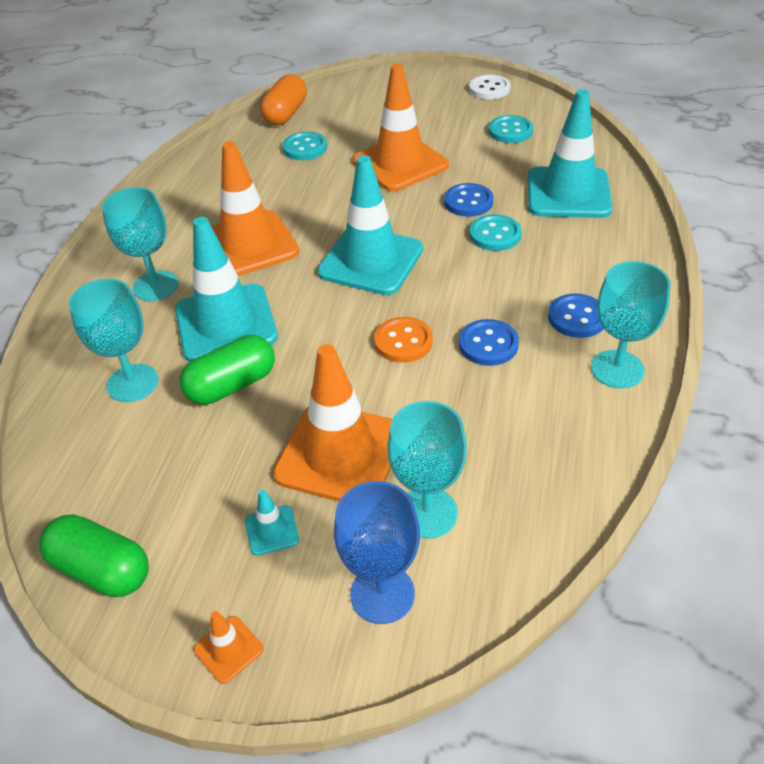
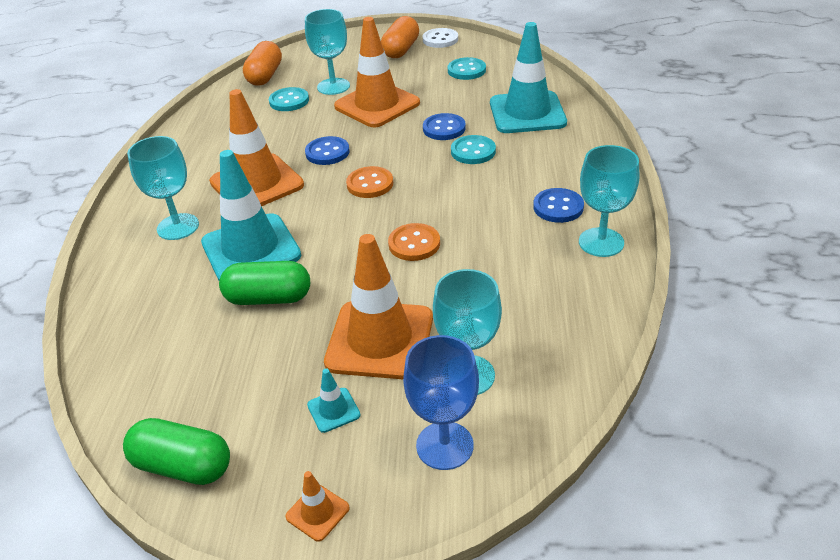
camera: 10 degrees left, 5 degrees down
turquoise goblet [69,279,159,402] -> turquoise goblet moved to [305,9,350,95]
green capsule [180,335,275,405] -> green capsule turned 45 degrees clockwise [219,261,310,305]
turquoise traffic cone [317,155,423,295] -> orange button [346,166,393,198]
blue button [459,319,519,366] -> blue button moved to [305,136,350,165]
none -> orange capsule [381,16,419,58]

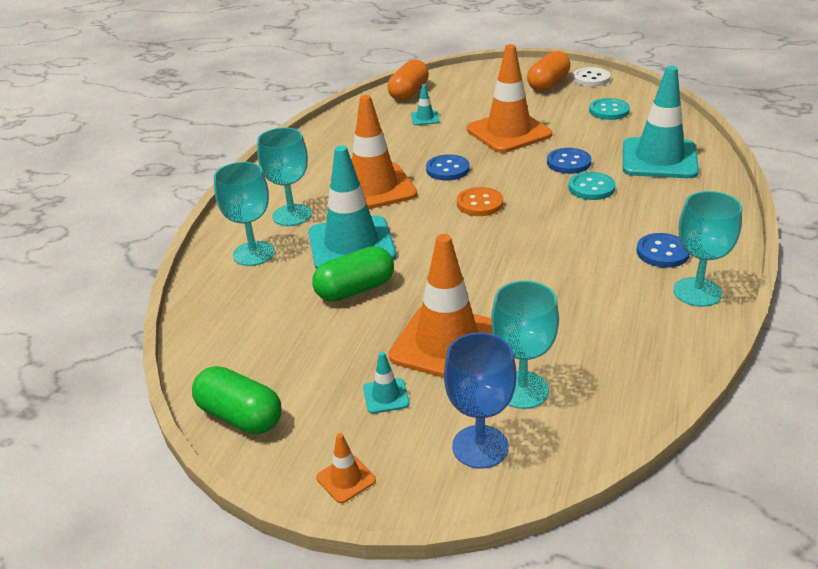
camera: 15 degrees right, 5 degrees down
green capsule [219,261,310,305] -> green capsule turned 45 degrees counterclockwise [312,246,394,302]
turquoise button [269,87,309,111] -> turquoise traffic cone [411,84,439,125]
turquoise goblet [305,9,350,95] -> turquoise goblet moved to [214,162,275,266]
orange button [388,223,440,261] -> none

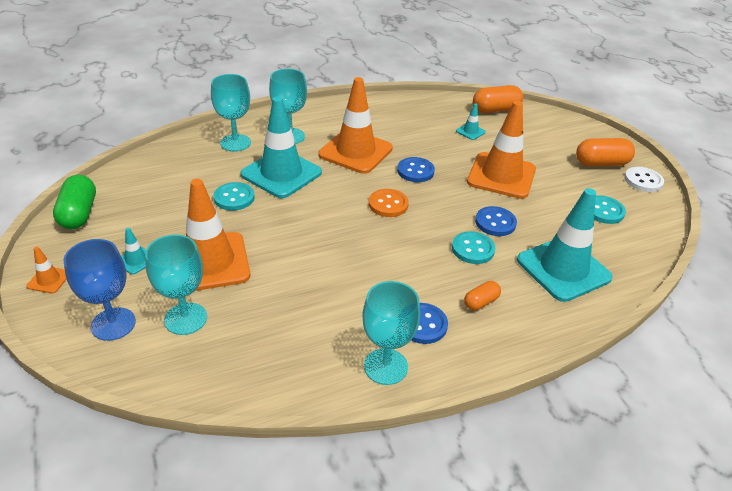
camera: 45 degrees right, 5 degrees up
green capsule [312,246,394,302] -> turquoise button [214,182,255,211]
none -> orange capsule [464,281,501,310]

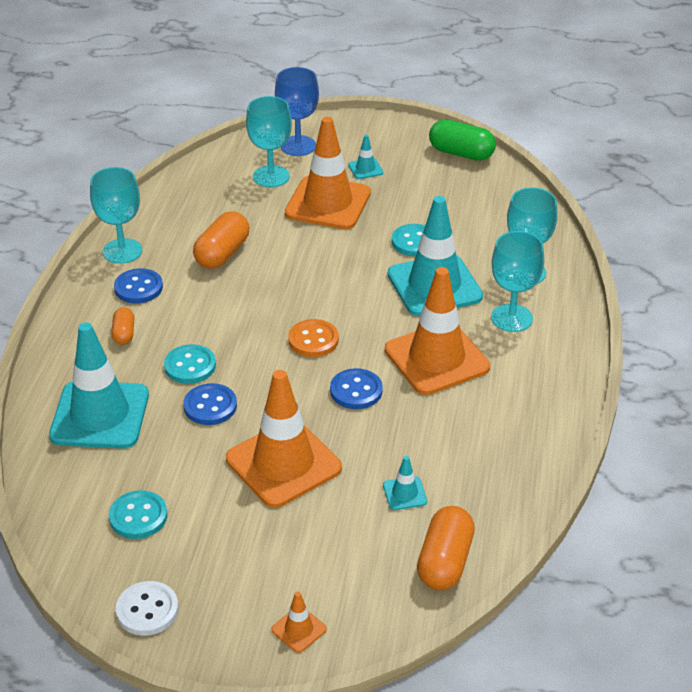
camera: 125 degrees right, 0 degrees up
orange traffic cone [26,247,67,293] -> orange traffic cone moved to [271,591,327,653]
orange capsule [576,138,635,166] -> orange capsule moved to [193,211,250,269]

